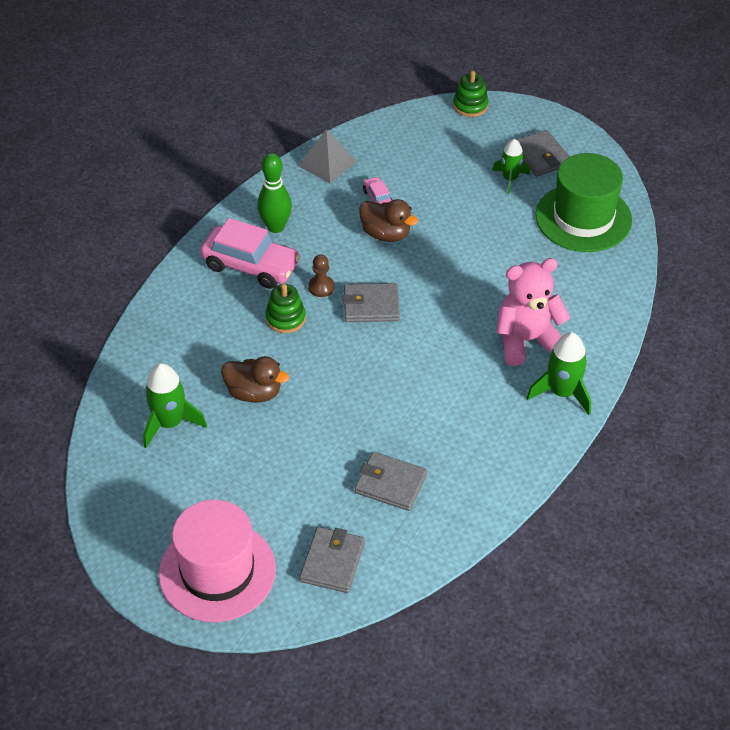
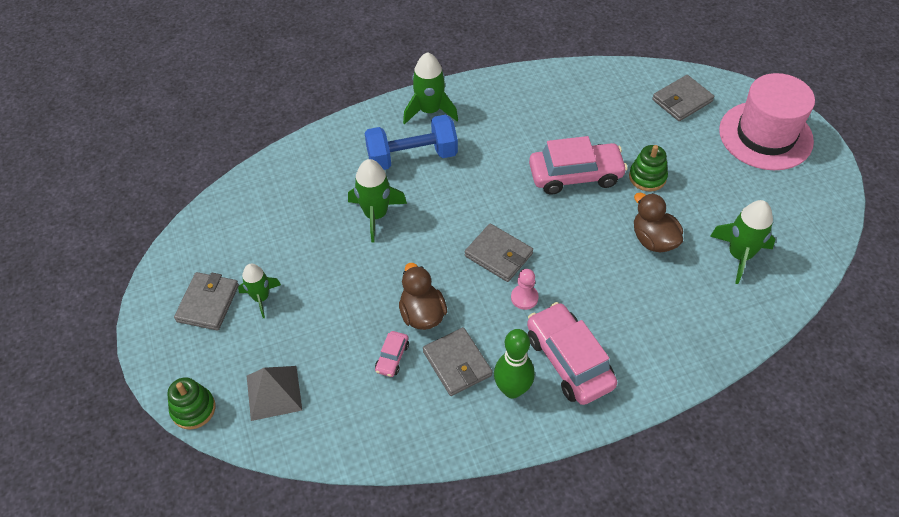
camera: 140 degrees left, 5 degrees up
green stacking toy [265,284,306,333] -> green stacking toy moved to [629,145,668,191]
grey pyramid [298,129,357,184] -> grey pyramid moved to [247,366,302,421]
brown pawn [308,254,335,297] -> pink pawn [511,269,539,310]
grey wallet [355,452,427,511] -> grey wallet moved to [423,327,492,396]
pink teddy bear [496,258,571,366] -> blue dumbbell [365,115,458,170]
green hat [535,153,632,252] -> none
none -> green rocket [348,159,407,243]
none -> pink car [529,136,628,195]

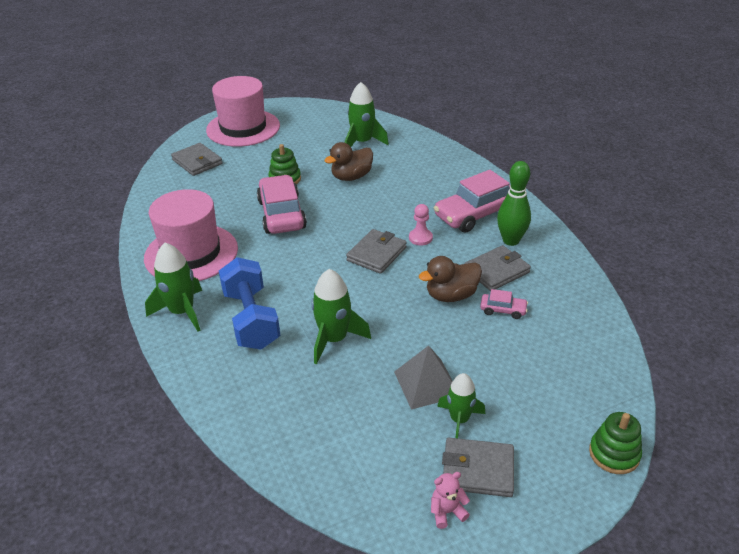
camera: 95 degrees left, 15 degrees down
grey pyramid [247,366,302,421] -> grey pyramid moved to [394,345,453,410]
none -> pink hat [144,189,238,281]
none -> pink teddy bear [431,472,470,529]

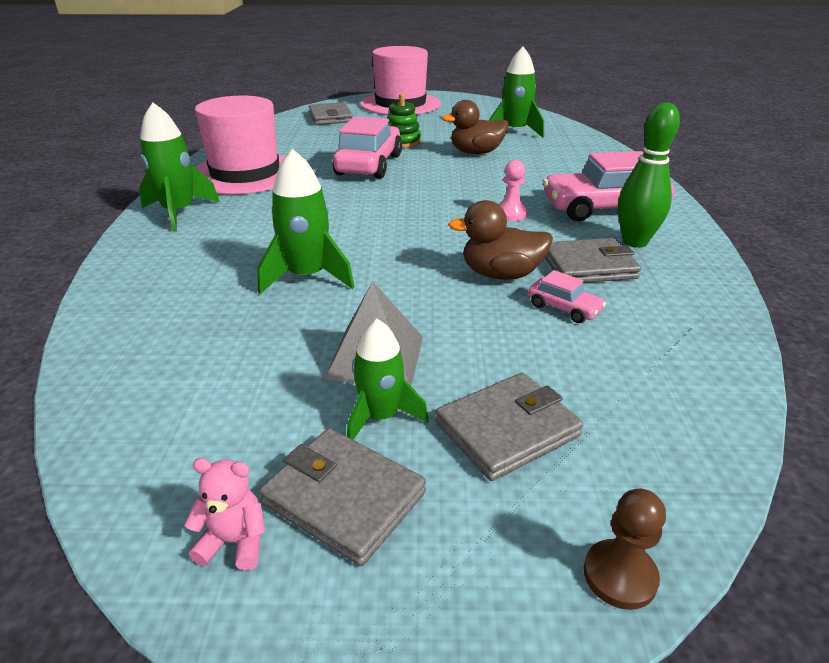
camera: 25 degrees right, 5 degrees down
blue dumbbell [219,257,281,349] -> none
grey wallet [346,229,407,274] -> grey wallet moved to [436,373,583,481]
green stacking toy [589,412,642,474] -> brown pawn [584,489,666,610]

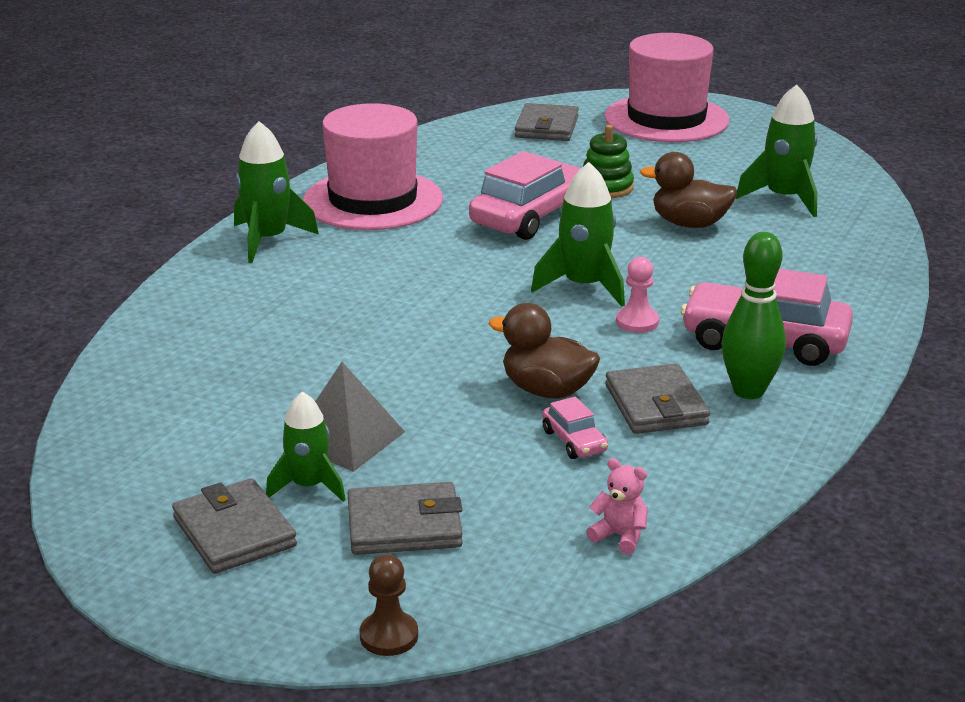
camera: 25 degrees right, 5 degrees down
pink teddy bear [184,458,265,570] -> pink teddy bear moved to [586,458,648,554]
green rocket [257,149,354,294] -> green rocket moved to [531,162,625,307]
grey wallet [545,238,641,283] -> grey wallet turned 60 degrees clockwise [605,363,710,434]

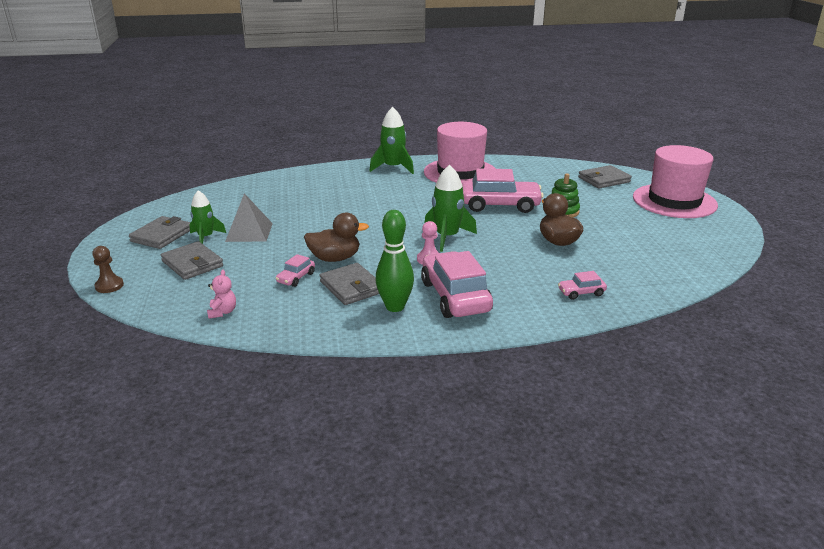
camera: 55 degrees right, 0 degrees up
brown duck [489,303,600,399] -> brown duck turned 90 degrees clockwise [304,213,369,262]
grey wallet [605,363,710,434] -> grey wallet turned 75 degrees counterclockwise [319,263,379,305]
green rocket [736,84,818,217] -> none
none -> pink car [558,271,607,300]

